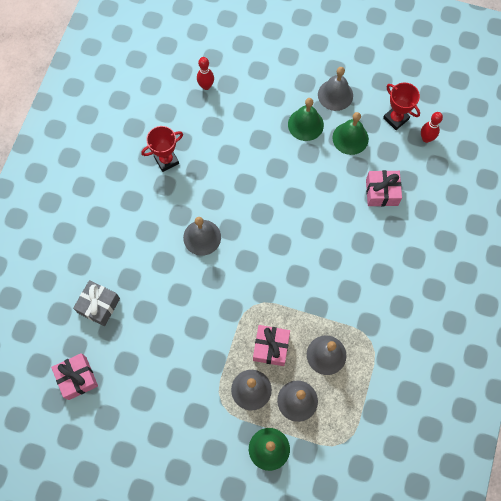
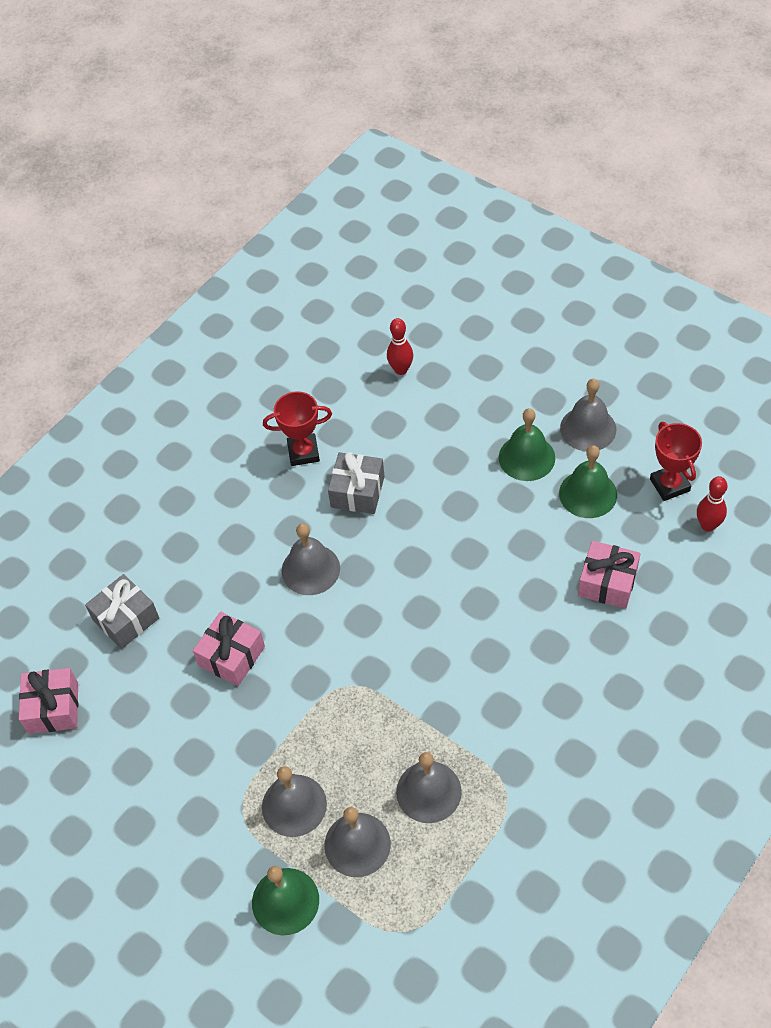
camera: 25 degrees right, 15 degrees down
pink gift [253,325,290,366] -> pink gift moved to [193,611,265,686]
none -> grey gift [328,452,385,514]

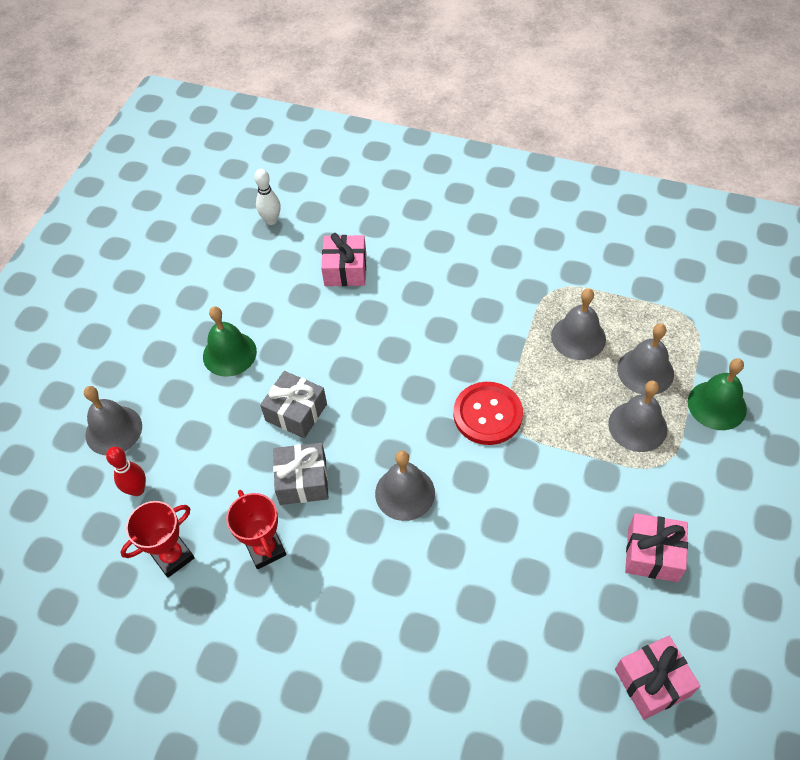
camera: 110 degrees left, 0 degrees up
grey gift [85,574,159,649] -> grey gift moved to [260,371,327,438]
pink gift [193,611,265,686] -> pink gift moved to [625,513,688,582]
green bell [559,445,617,518] -> none
grey bell [560,379,616,451] -> grey bell moved to [84,386,142,455]
red trophy [650,422,702,501] -> red trophy moved to [120,501,195,578]
red bowling pin [697,476,727,532] -> white bowling pin [254,169,281,225]
none -> red button [453,382,523,445]

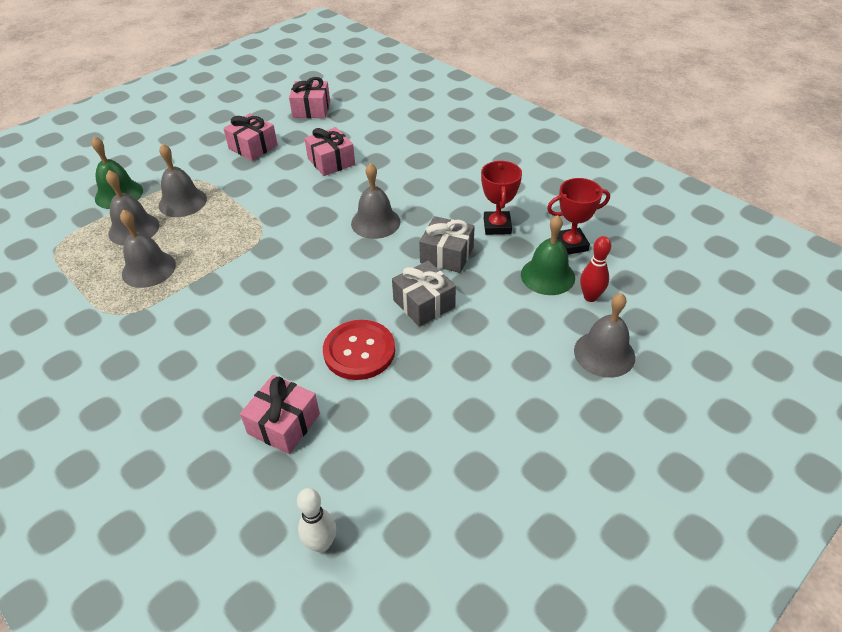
camera: 155 degrees left, 10 degrees down
green bell [203,306,257,377] -> green bell moved to [521,215,575,295]
red button [453,382,523,445] -> red button moved to [323,320,395,380]
none -> pink gift [304,127,355,176]

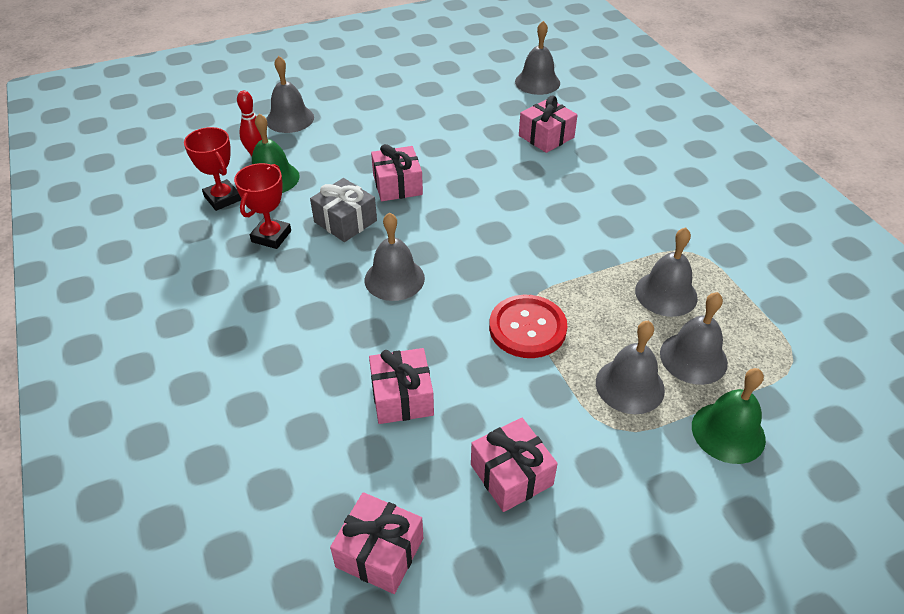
camera: 160 degrees left, 0 degrees up
white bowling pin [297,488,336,553] -> grey bell [515,21,560,95]
red button [323,320,395,380] -> red button moved to [489,295,567,358]
grey gift [392,260,456,327] -> pink gift [371,144,423,201]
red trophy [547,178,610,255] -> red trophy turned 45 degrees clockwise [184,127,241,211]

